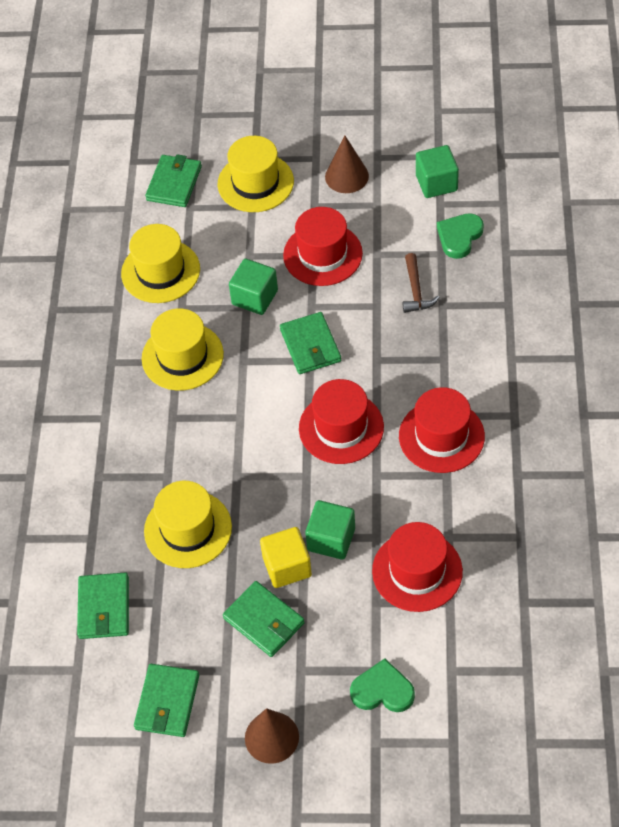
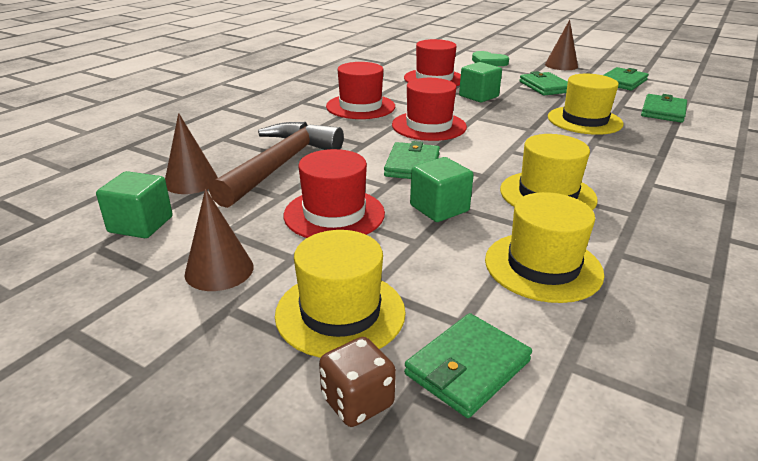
camera: 155 degrees left, 25 degrees down
yellow cube [260,527,312,588] -> none
brown hammer [403,253,439,313] -> brown hammer [209,122,344,208], size x2.20
green heart [437,213,484,259] -> brown cone [165,113,218,194]
none -> brown dice [319,337,396,427]

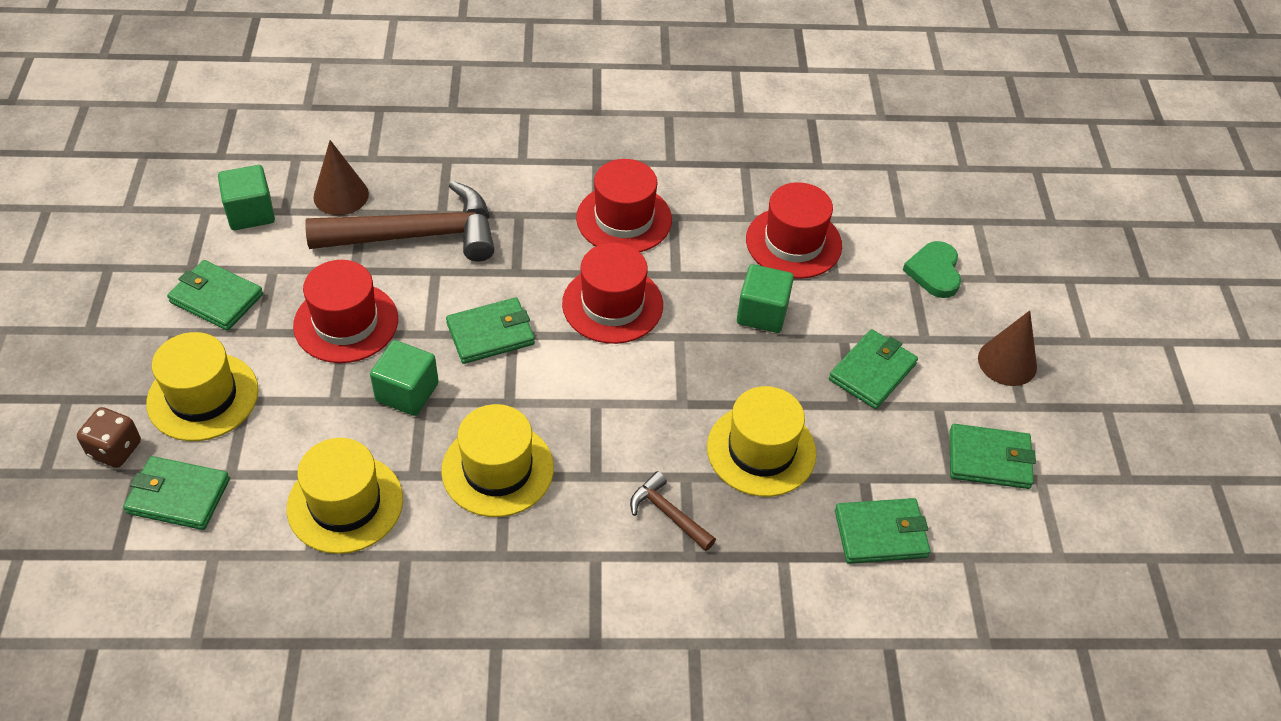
camera: 55 degrees right, 20 degrees up
brown cone [185,189,254,291] -> green wallet [167,260,263,331]
none -> brown hammer [630,471,716,551]

